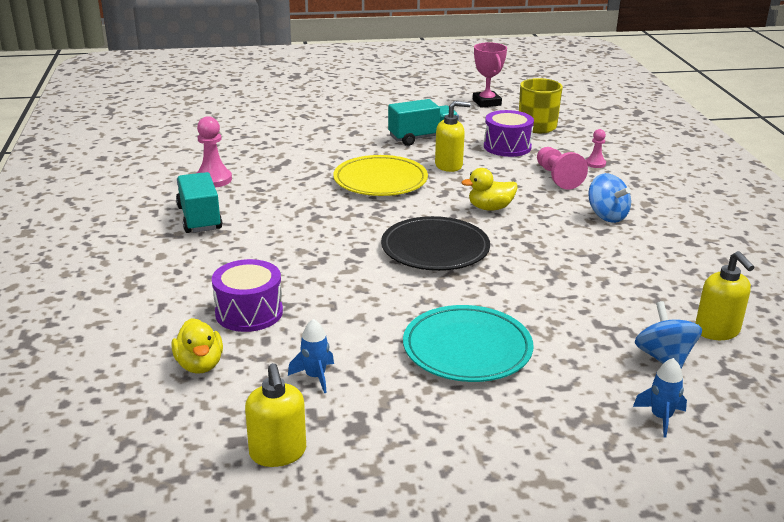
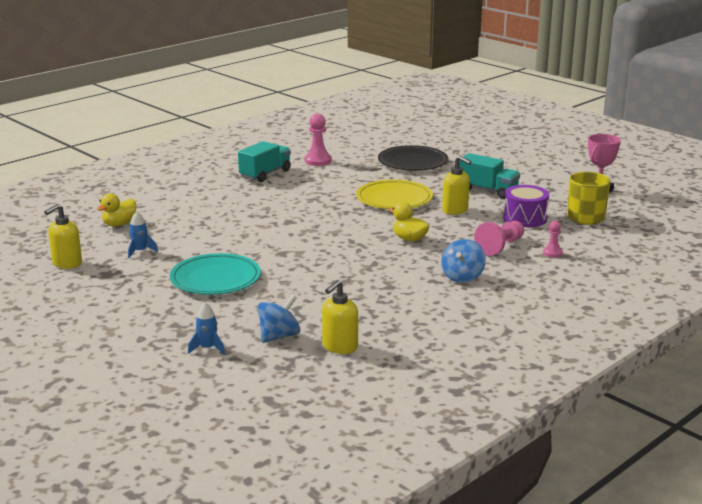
camera: 55 degrees right, 5 degrees down
purple drum [212,259,283,332] -> none
black plate [381,216,490,271] -> black plate moved to [378,145,448,171]

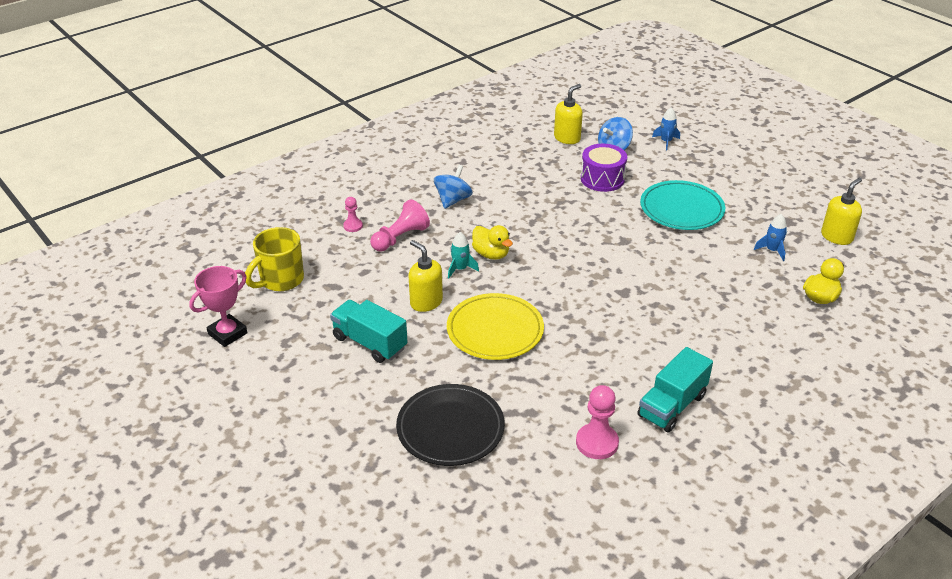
camera: 175 degrees left, 15 degrees up
purple drum [503,185,549,227] -> purple drum moved to [581,144,627,192]
none -> turquoise rocket [448,232,479,278]

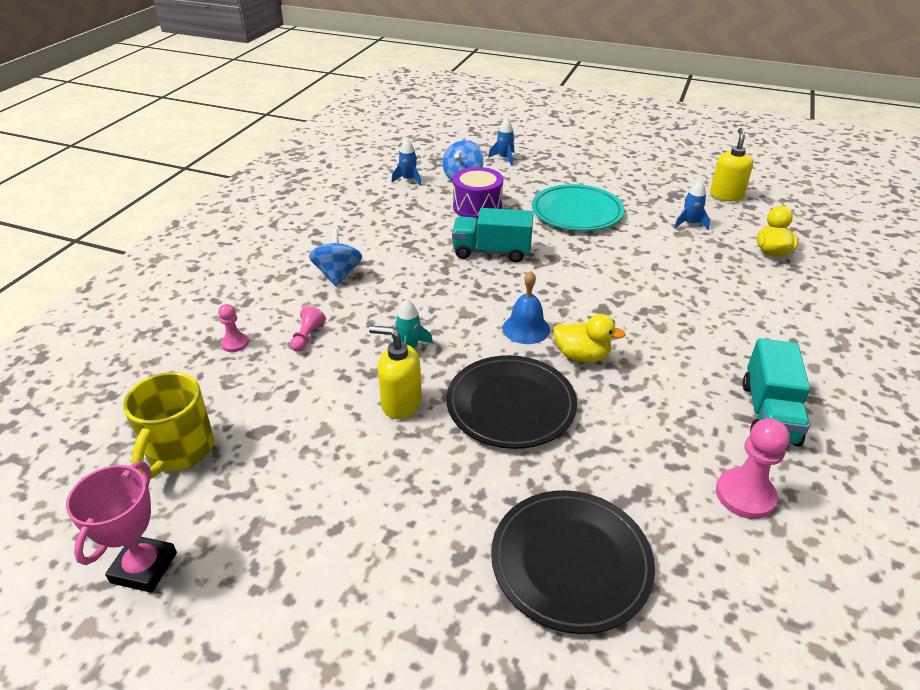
camera: 30 degrees left, 0 degrees up
turquoise truck [330,300,408,363] -> turquoise truck moved to [452,208,534,263]
pink pawn [370,199,430,251] -> pink pawn [290,306,326,352], size x0.58
yellow plate [447,293,544,360] -> black plate [446,355,577,449]
yellow duck [472,225,513,260] -> yellow duck moved to [553,314,626,362]
yellow soap dispenser [554,84,583,144] -> blue rocket [391,138,421,186]
none -> blue bell [503,271,550,344]

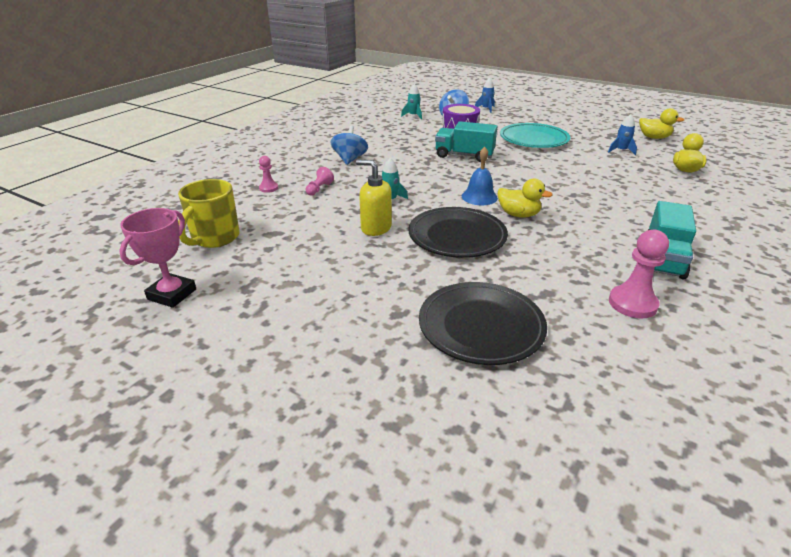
camera: 10 degrees right, 5 degrees down
blue rocket [391,138,421,186] -> turquoise rocket [401,84,422,119]
yellow soap dispenser [710,128,753,201] -> yellow duck [639,108,684,139]

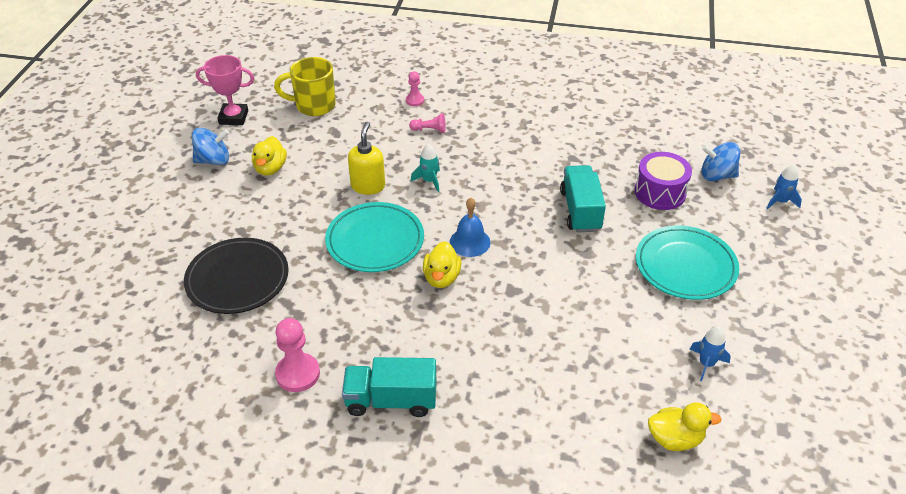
camera: 70 degrees right, 10 degrees up
blue spinning top [330,126,368,165] -> blue spinning top moved to [192,128,229,165]
turquoise rocket [401,84,422,119] -> none
black plate [408,207,508,258] -> turquoise plate [325,202,424,272]
yellow duck [639,108,684,139] -> yellow duck moved to [252,136,287,176]

